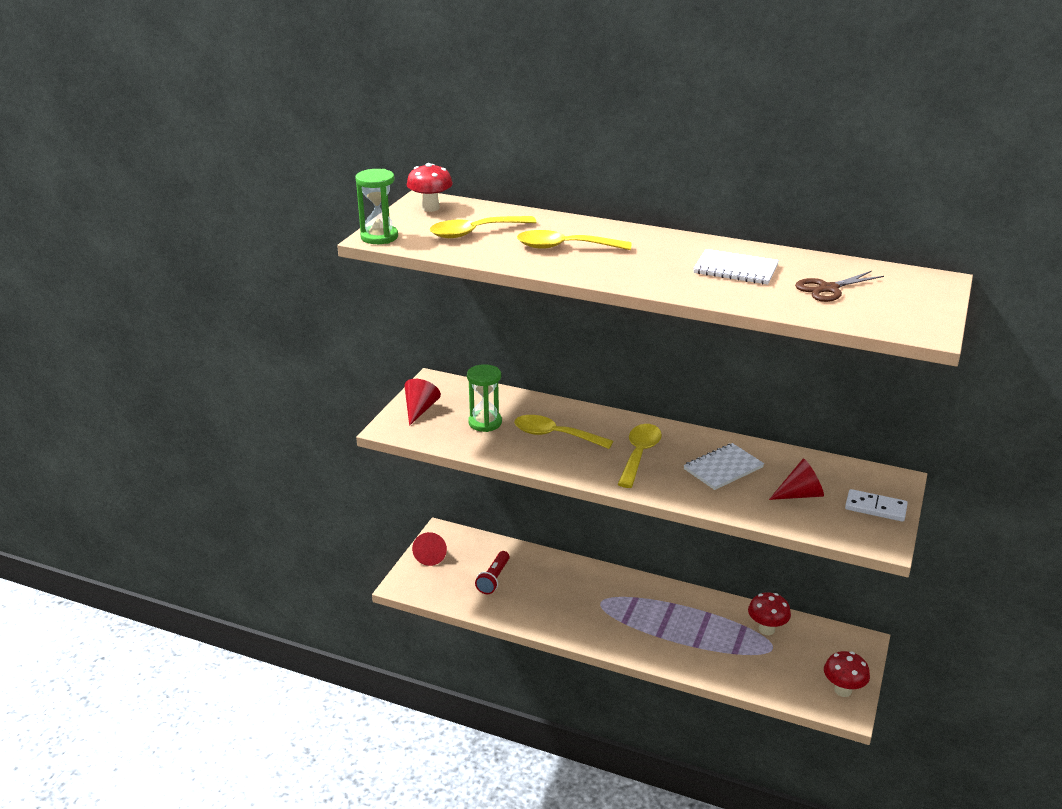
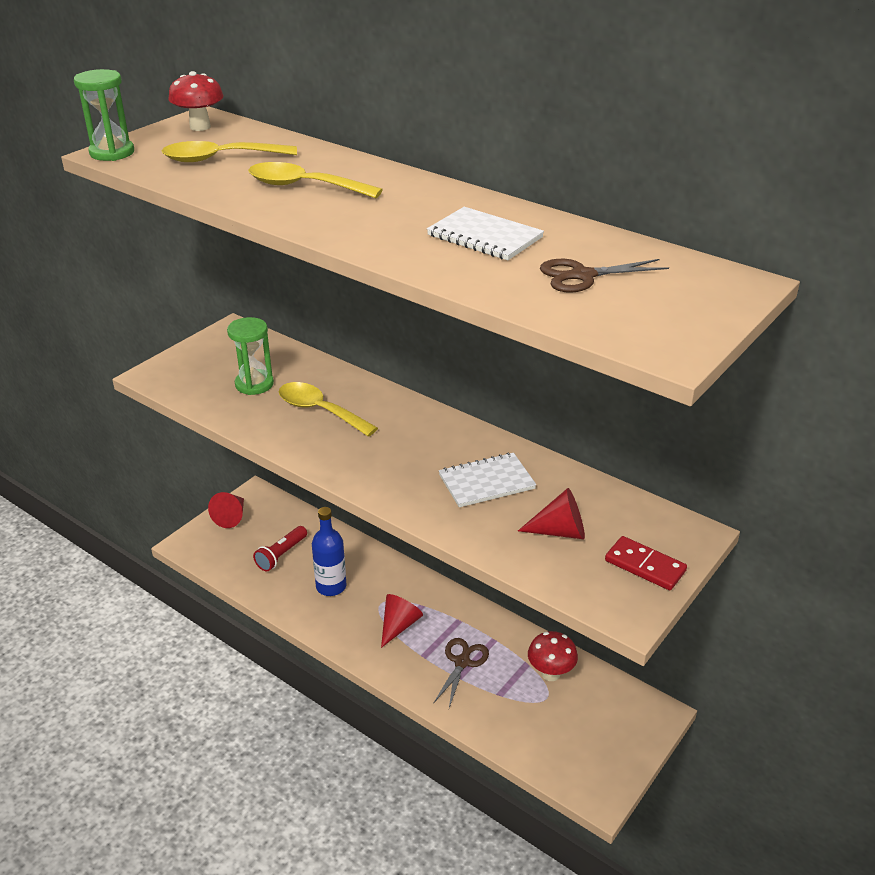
camera: 15 degrees right, 5 degrees up
red cone [404,379,441,426] -> red cone moved to [381,594,423,648]
yellow spoon [618,424,662,488] -> none
red mushroom [824,651,870,697] -> none
white domino [845,489,908,522] -> red domino [605,536,687,590]
none -> blue bottle [312,507,346,596]
none -> brown scissors [433,638,489,708]

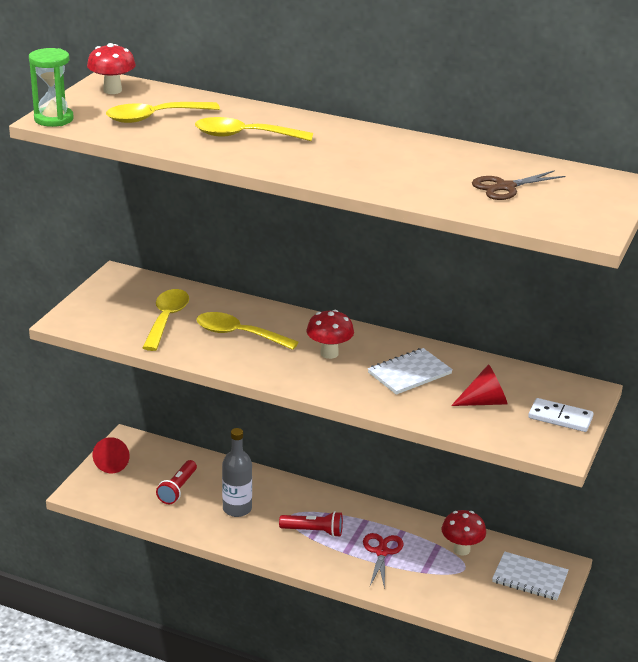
camera: 15 degrees left, 5 degrees down
green hourglass [227,317,274,395] -> yellow spoon [142,289,189,351]
blue bottle [312,507,346,596] -> grey bottle [222,428,252,517]
red cone [381,594,423,648] -> red flashlight [279,511,343,537]
white notebook [427,207,544,260] -> white notebook moved to [492,551,569,600]
brown scissors [433,638,489,708] -> red scissors [363,533,403,589]
red domino [605,536,687,590] -> white domino [528,398,594,432]
none -> red mushroom [307,310,354,359]

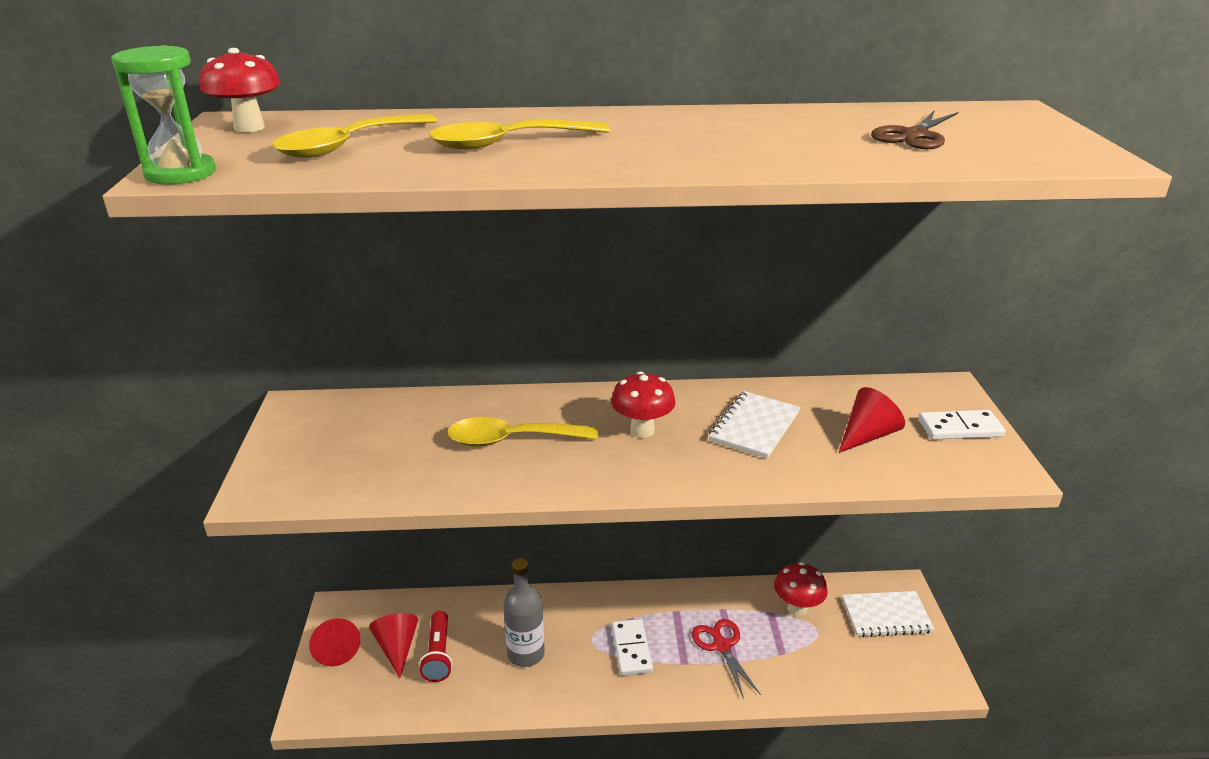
camera: 25 degrees left, 0 degrees up
yellow spoon [142,289,189,351] -> none
red flashlight [279,511,343,537] -> white domino [612,619,653,676]
none -> red cone [369,613,418,678]

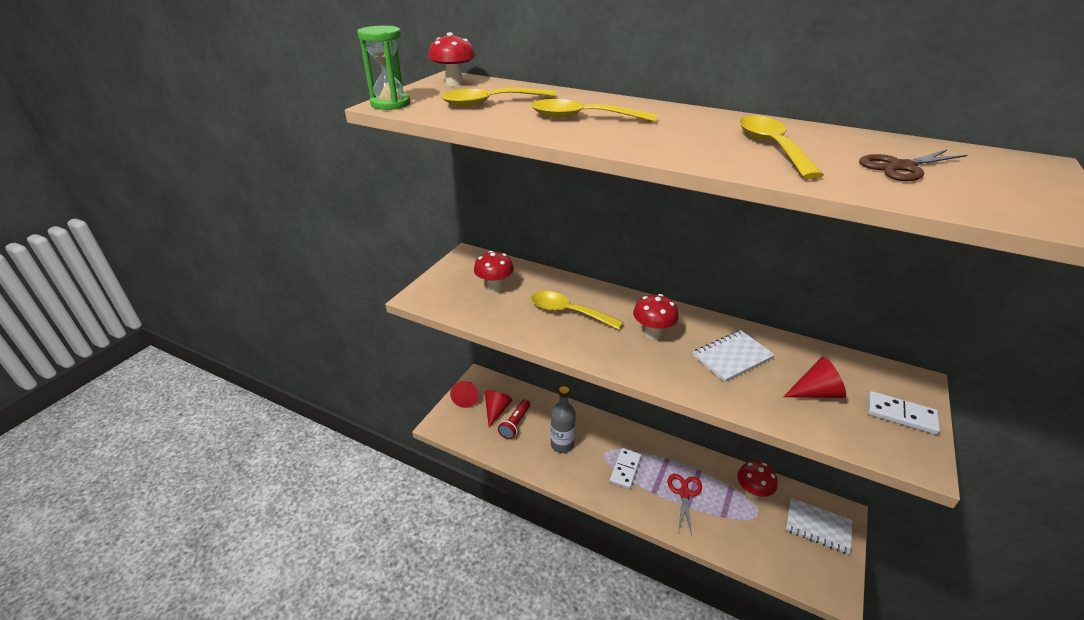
camera: 30 degrees right, 5 degrees up
none -> red mushroom [474,251,514,292]
none -> yellow spoon [739,115,824,179]

